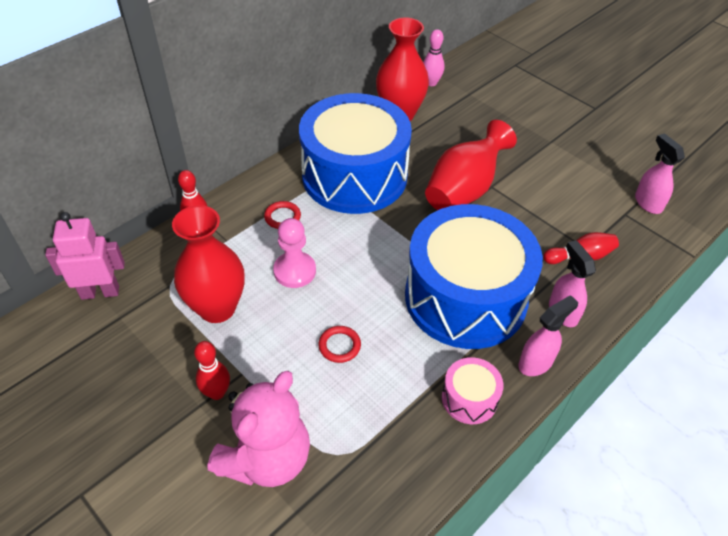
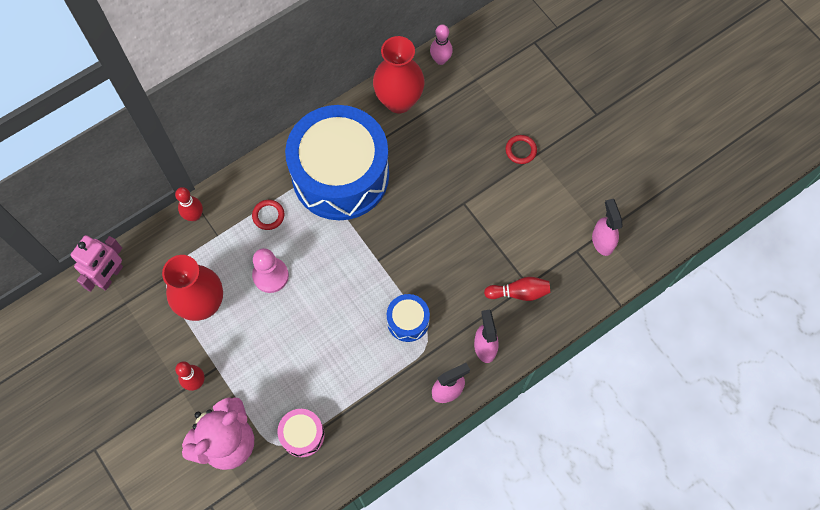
camera: 10 degrees right, 20 degrees up
pink robot [45,212,125,300] -> pink robot turned 120 degrees clockwise [71,235,123,292]
red ring [319,326,361,363] -> red ring moved to [505,135,537,164]
blue drum [405,204,543,349] -> blue drum [387,294,430,342], size x0.41
red vase [425,120,517,210] -> none
pink drum [442,357,503,424] -> pink drum moved to [277,409,325,457]

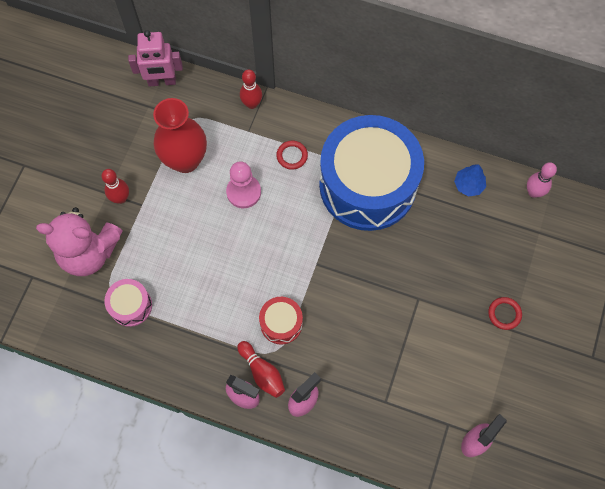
camera: 55 degrees right, 0 degrees up
red vase [373,36,425,114] -> blue tree [454,164,486,197]
blue drum [387,294,430,342] -> red drum [259,297,303,345]
red bowling pin [484,277,550,301] -> red bowling pin moved to [237,341,285,398]

